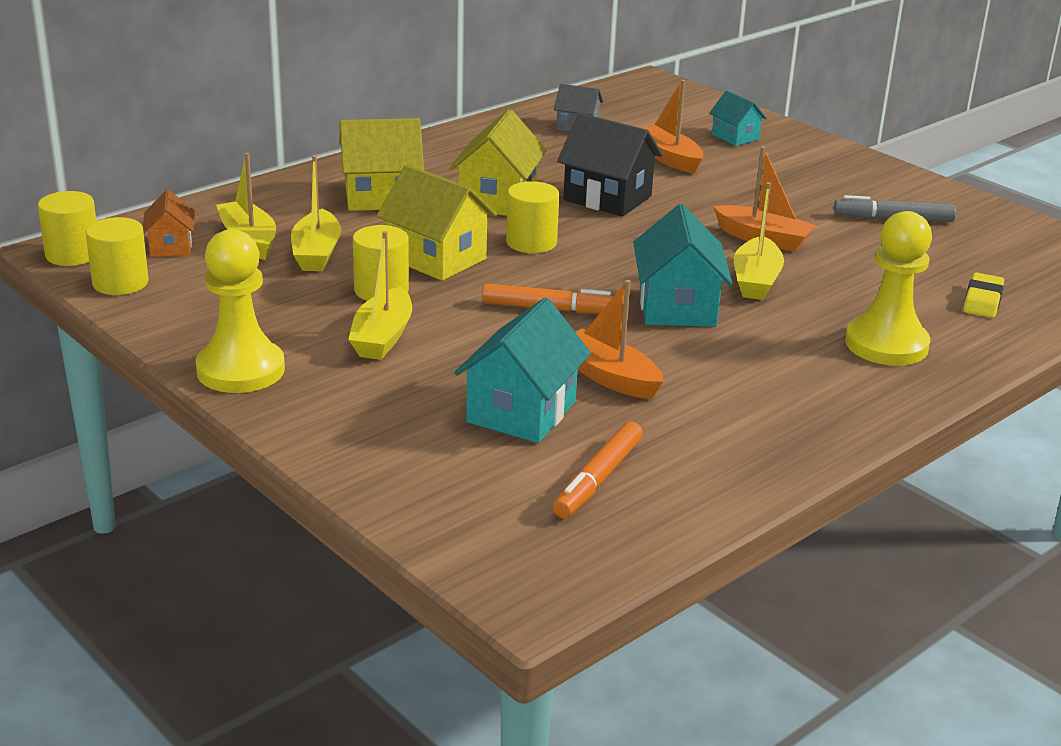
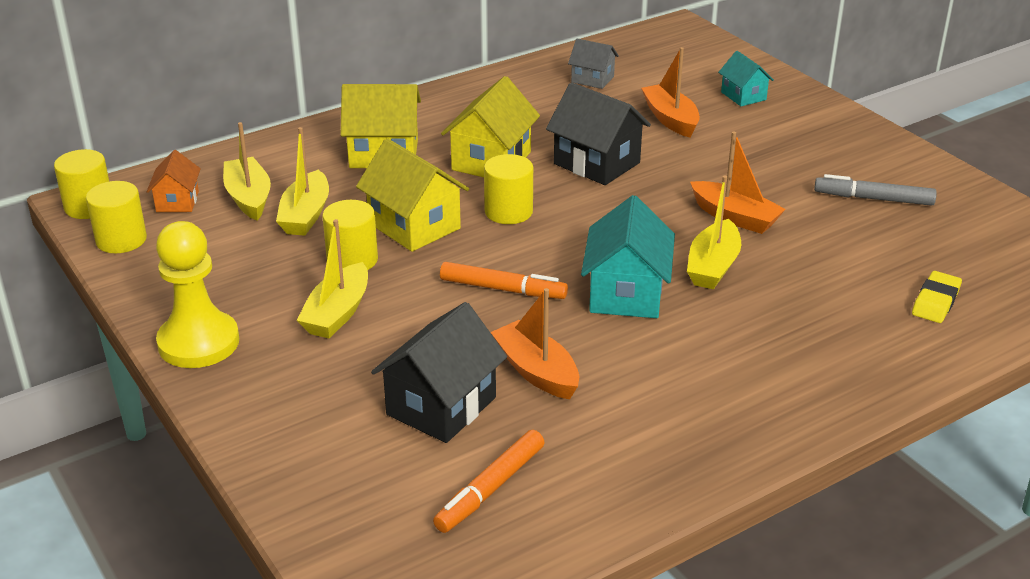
camera: 10 degrees right, 5 degrees up
turquoise house [454,298,591,443] -> black house [371,302,507,443]
yellow pawn [845,211,932,366] -> none

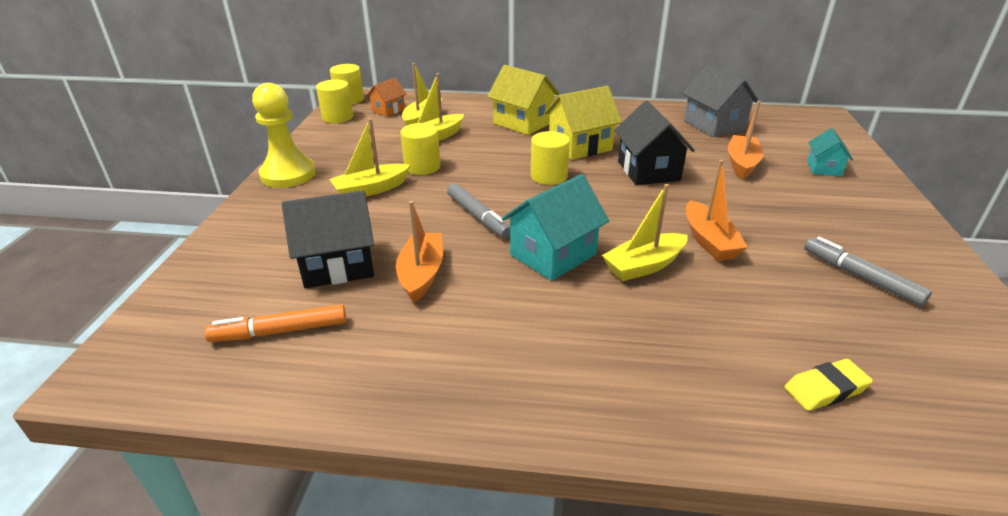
camera: 40 degrees right, 0 degrees up
yellow house [356,138,469,252] -> none
orange marker [440,262,568,299] -> grey marker [447,183,510,238]
grey house [568,39,619,89] -> grey house [682,64,759,137], size x1.72

